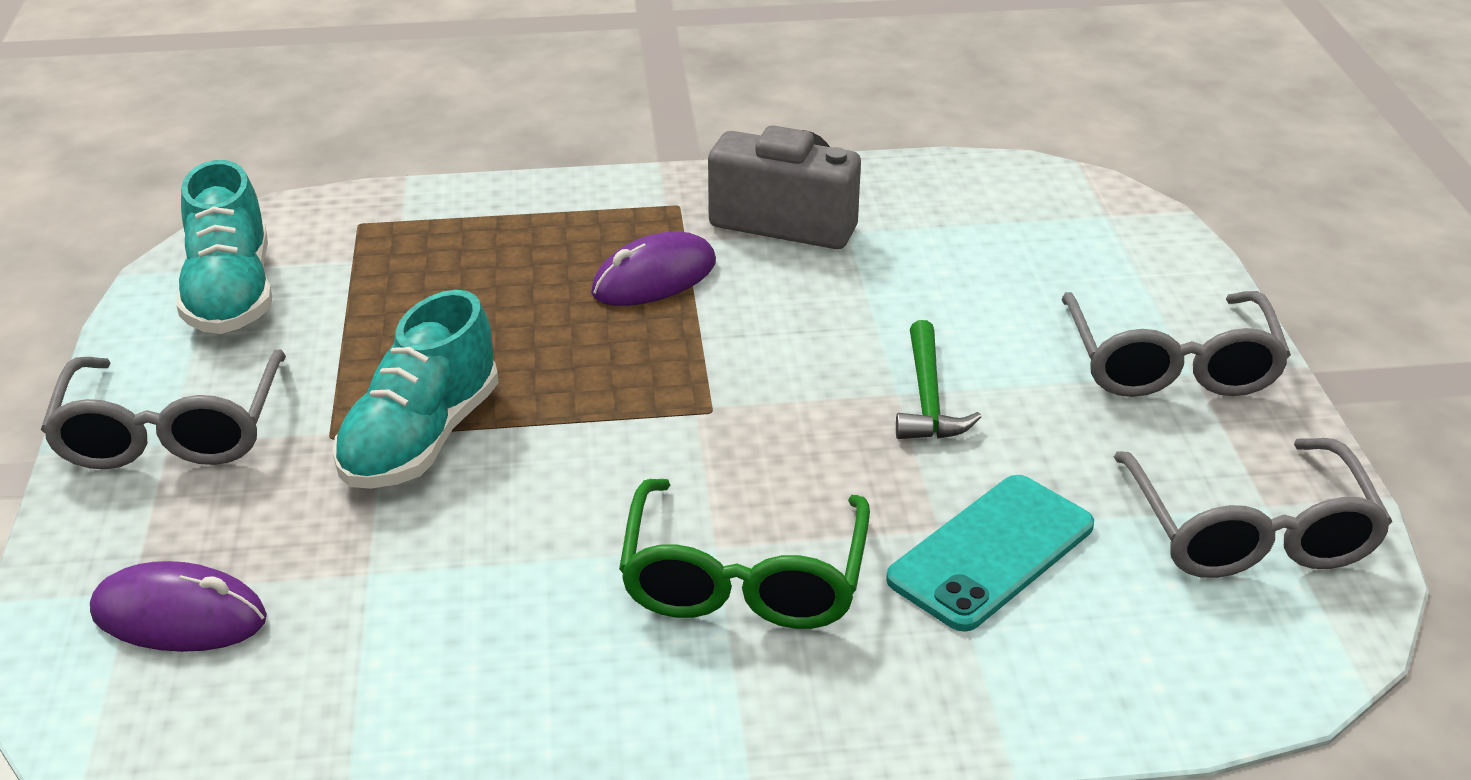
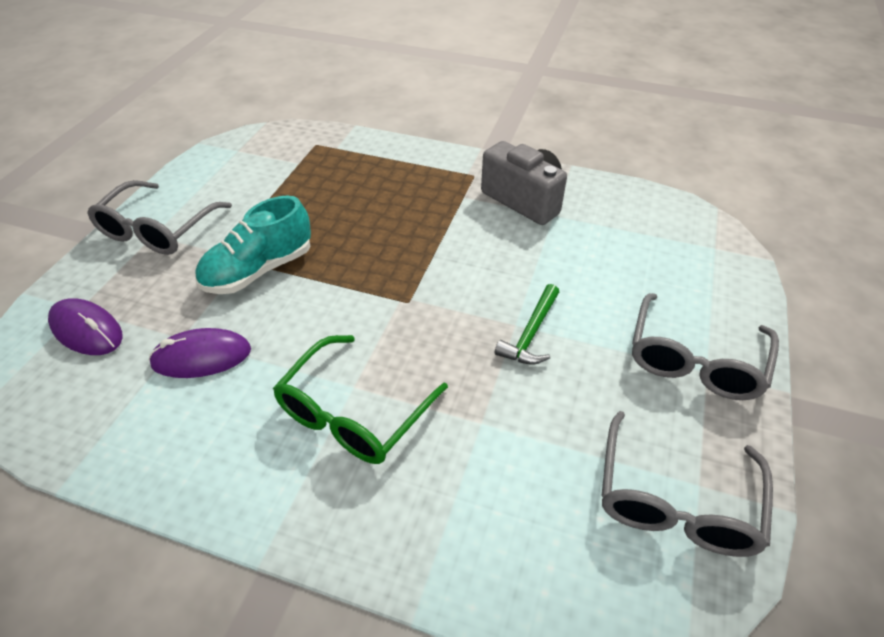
camera: 25 degrees right, 10 degrees up
turquoise shoe [176,160,272,334] -> none
purple mouse [591,232,716,306] -> purple mouse moved to [149,328,251,378]
turquoise phone [886,475,1094,632] -> none

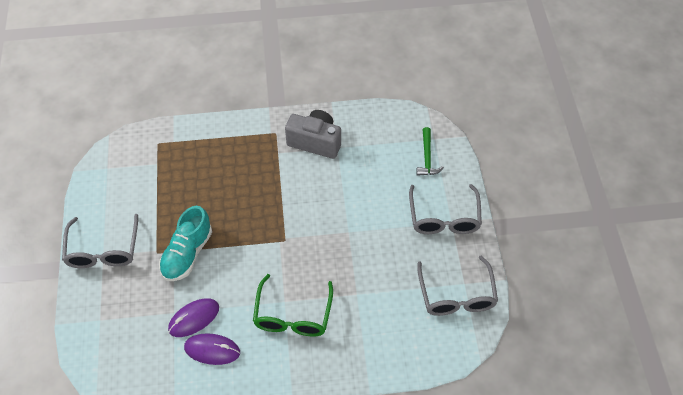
camera: 25 degrees left, 10 degrees up
purple mouse [48,298,123,355] -> purple mouse moved to [184,333,240,365]
green hammer [495,284,559,364] -> green hammer moved to [416,127,444,176]

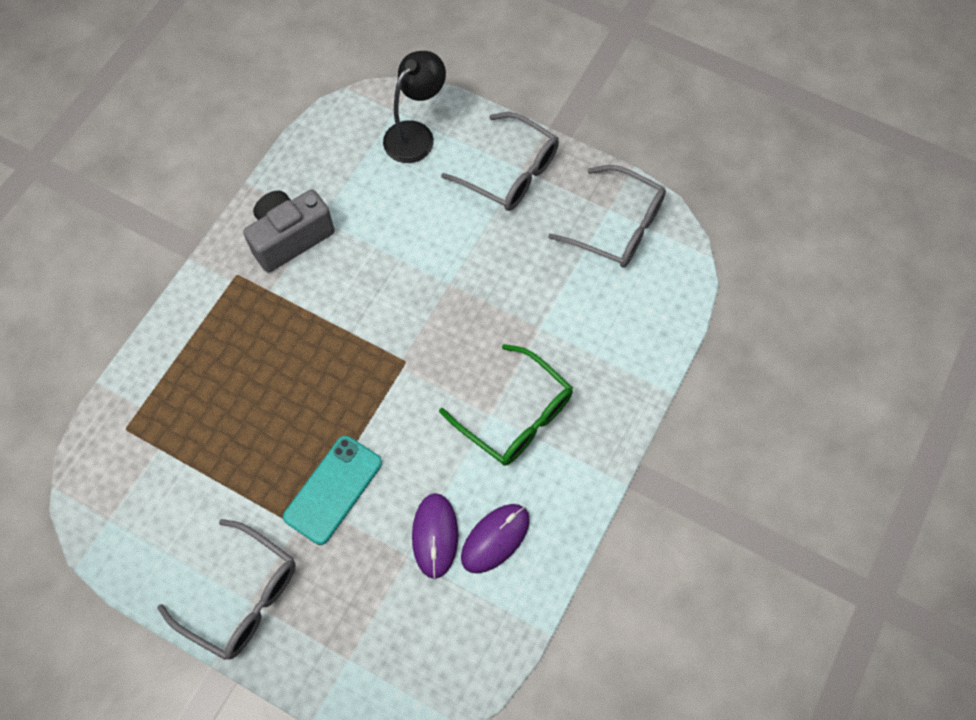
camera: 55 degrees left, 10 degrees up
turquoise shoe [159,206,212,281] -> turquoise phone [283,436,382,545]
green hammer [416,127,444,176] -> black lamp [383,51,446,163]

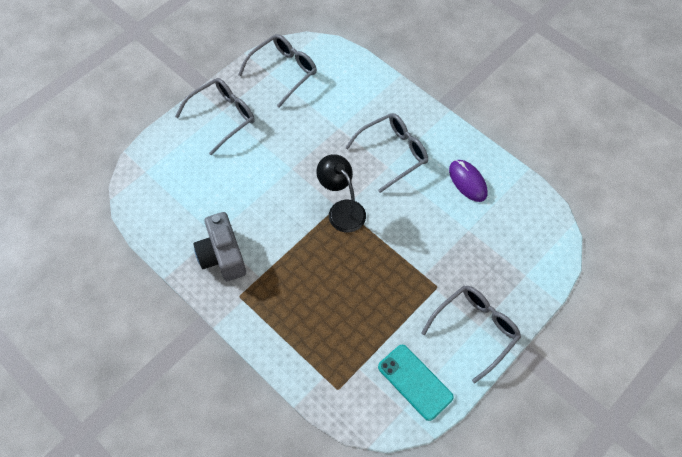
camera: 75 degrees left, 5 degrees down
turquoise phone [283,436,382,545] -> turquoise phone moved to [378,345,454,421]
black lamp [383,51,446,163] -> black lamp moved to [316,154,366,233]
purple mouse [412,493,458,579] -> none
green glasses [439,344,573,466] -> grey glasses [345,113,428,193]

